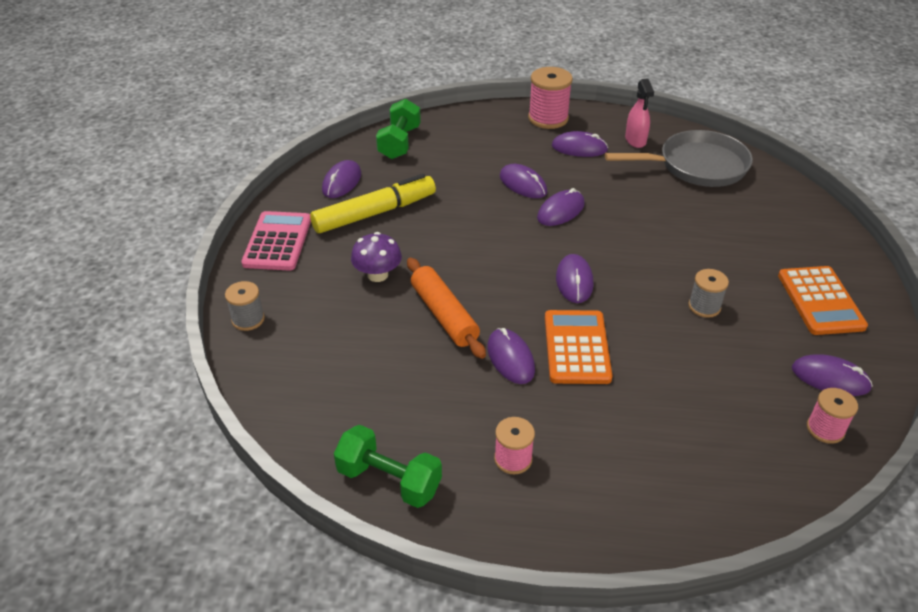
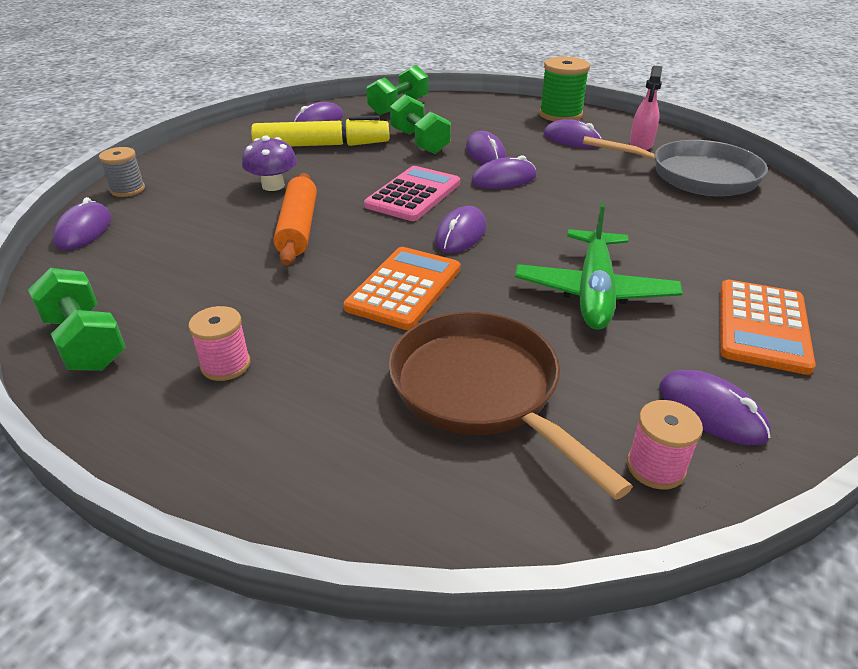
camera: 25 degrees right, 5 degrees down
pink calculator [241,211,311,271] -> pink calculator moved to [364,166,460,221]
purple mouse [487,328,535,384] -> purple mouse moved to [53,197,111,250]
pink spool [528,67,573,129] -> green spool [539,57,590,121]
grey spool [688,269,729,318] -> green plane [515,202,683,330]
none -> brown pan [389,312,633,500]
none -> green dumbbell [390,94,451,154]

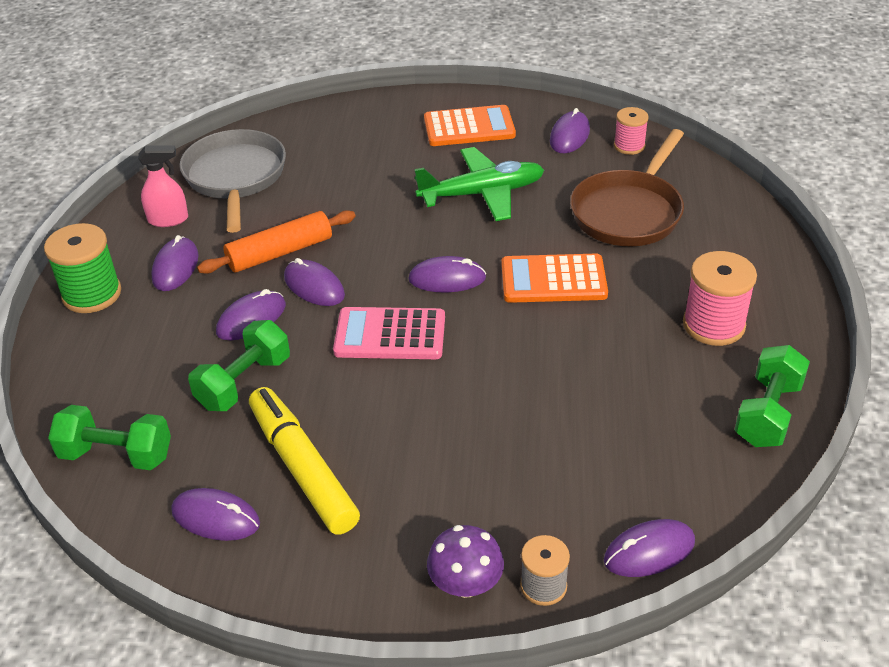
camera: 115 degrees left, 5 degrees up
pink spool [188,306,250,381] -> pink spool [683,251,757,346], size x1.64
purple mushroom [242,136,297,191] -> purple mushroom moved to [427,525,504,598]
orange rolling pin [273,173,317,265] -> orange rolling pin moved to [197,210,355,274]

